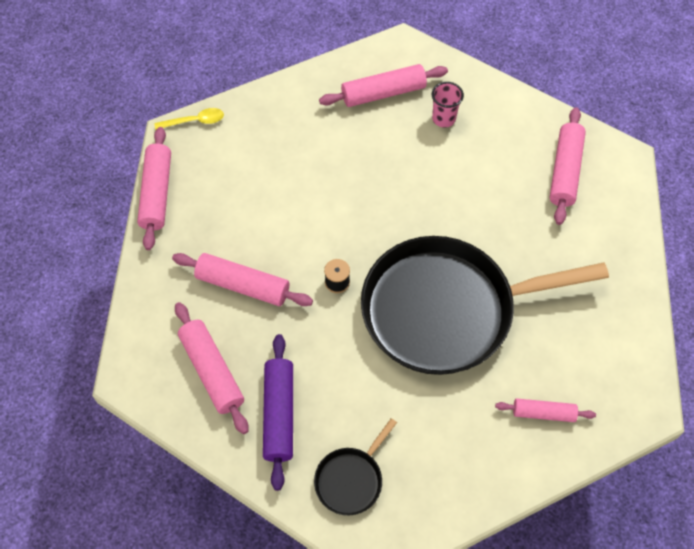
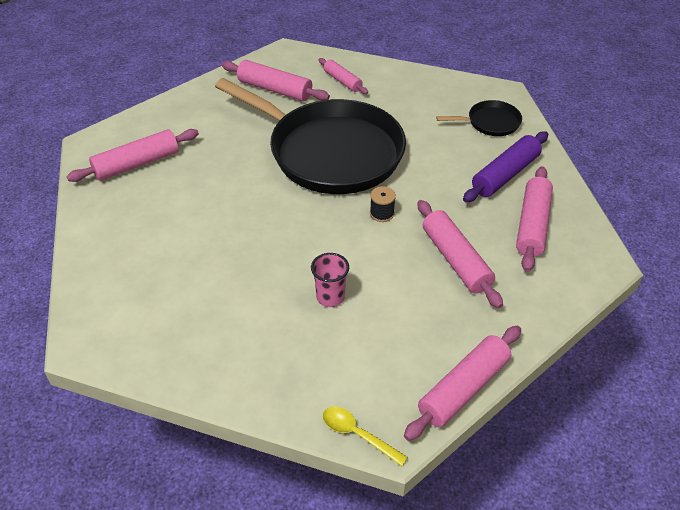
camera: 135 degrees left, 15 degrees down
pink rolling pin [319,64,448,107] -> pink rolling pin moved to [222,60,330,101]
pink cup [432,82,464,128] -> pink cup moved to [311,253,349,307]

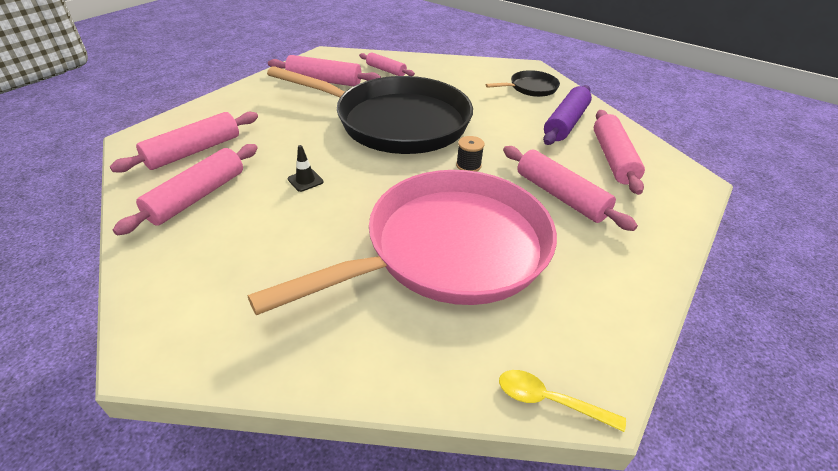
camera: 15 degrees left, 5 degrees down
pink cup [311,253,349,307] -> pink pan [248,170,557,315]
pink rolling pin [404,326,521,441] -> pink rolling pin moved to [113,144,258,235]
none -> black traffic cone [288,145,324,192]

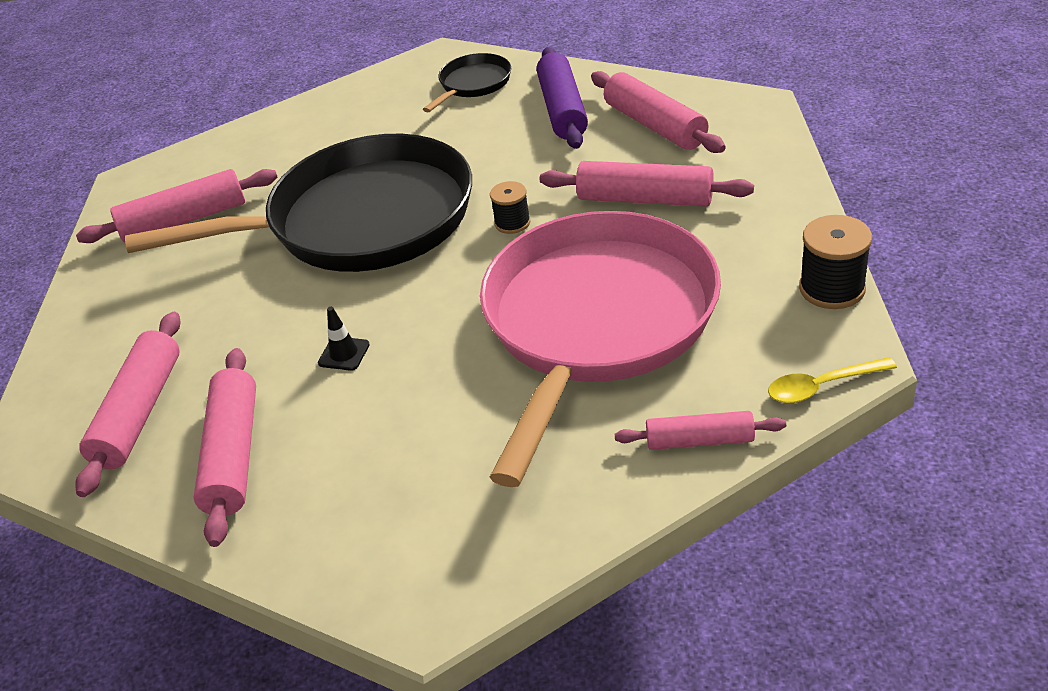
camera: 30 degrees left, 0 degrees up
pink rolling pin [359,52,415,76] -> pink rolling pin moved to [615,411,786,450]
none -> black spool [799,215,872,309]

